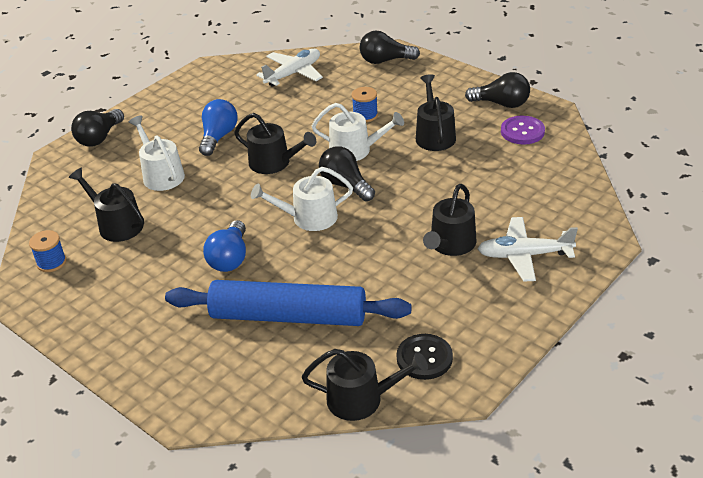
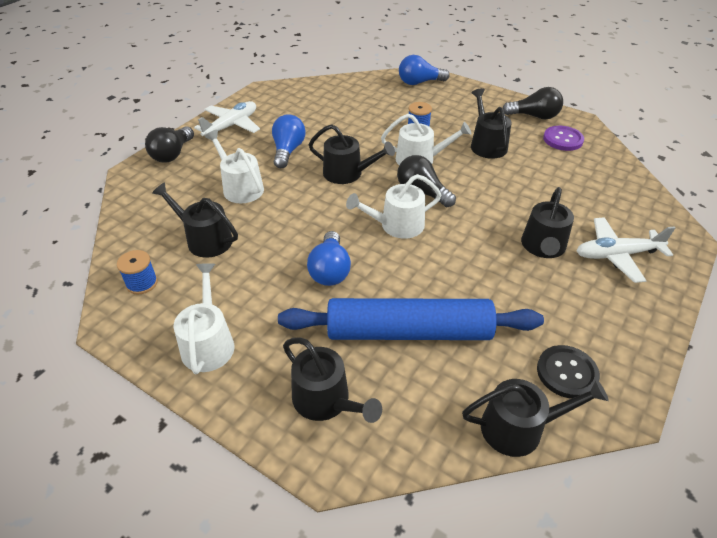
camera: 10 degrees left, 5 degrees up
white plane [256,49,323,87] -> white plane moved to [194,101,260,136]
black light bulb [360,31,420,64] -> blue light bulb [399,55,450,85]
none -> white watering can [173,263,234,374]
none -> black watering can [283,338,382,423]

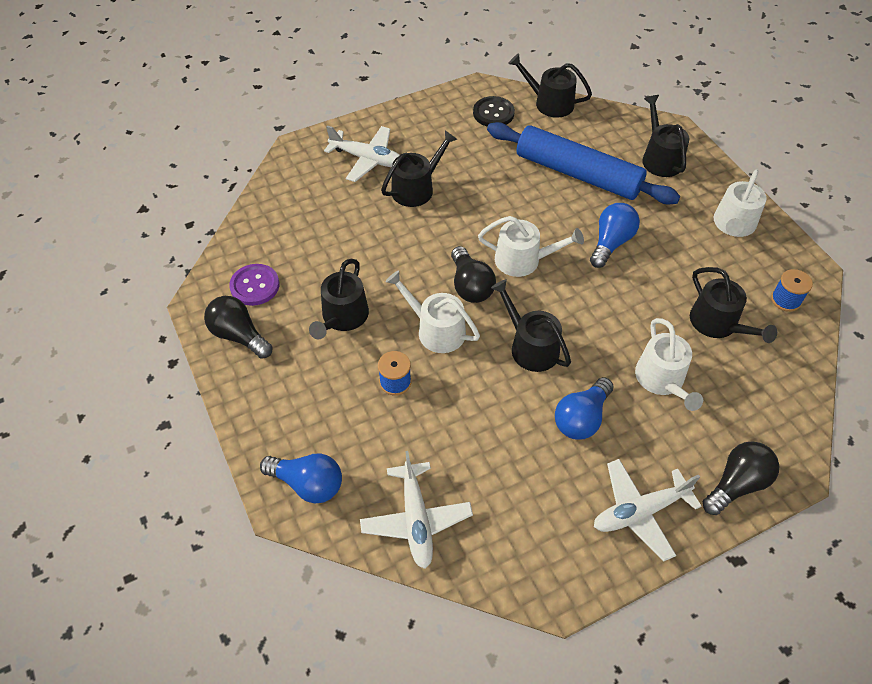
camera: 150 degrees left, 10 degrees up
none -> white plane [360,451,473,569]

